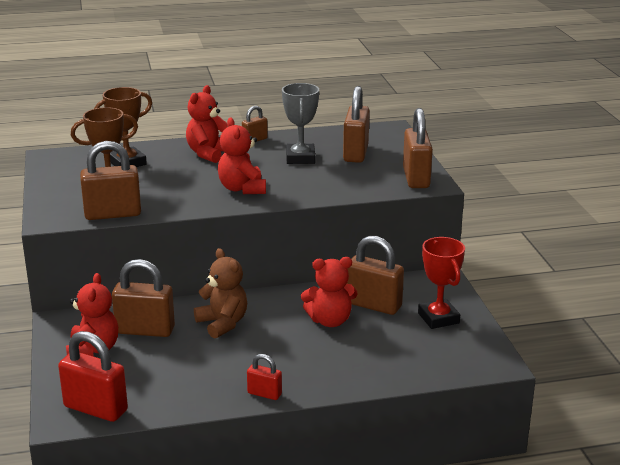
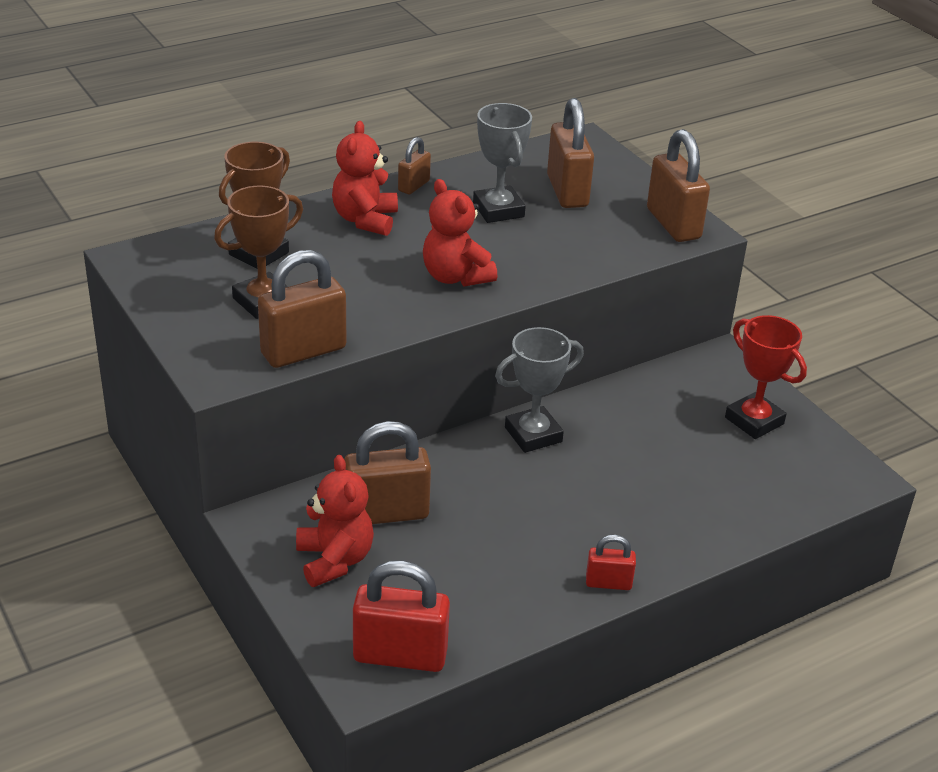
camera: 20 degrees left, 10 degrees up
brown teddy bear [194,248,247,339] -> none
red teddy bear [301,257,358,327] -> none
brown padlock [347,236,404,315] -> none
none -> grey trophy [495,327,584,453]

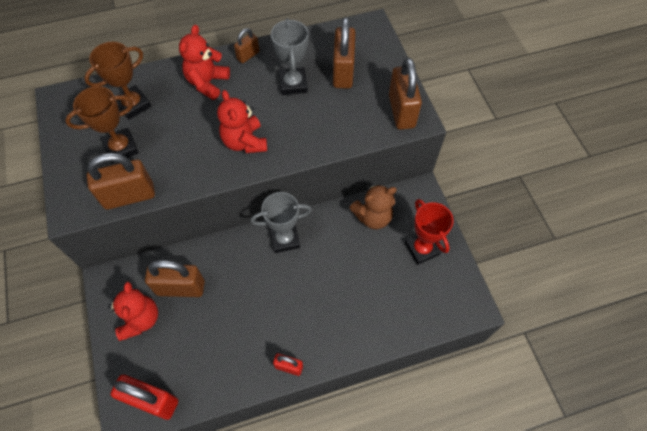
camera: 15 degrees right, 25 degrees up
none -> brown teddy bear [349,184,397,229]

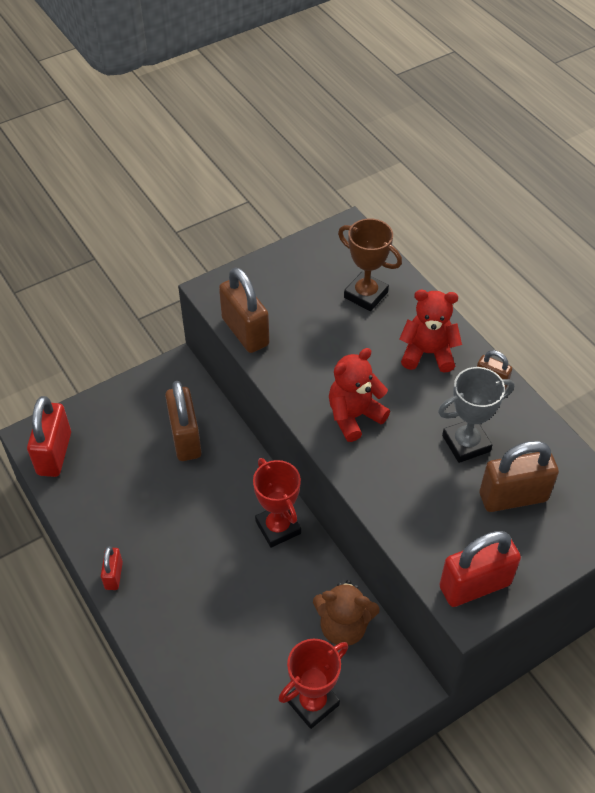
camera: 75 degrees right, 10 degrees down
brown trophy [65,86,138,163] -> none
red teddy bear [108,282,158,341] -> none
grey trophy [251,192,312,253] -> red trophy [253,458,301,548]
brown teddy bear [349,184,397,229] -> brown teddy bear turned 45 degrees counterclockwise [313,580,380,646]
brown padlock [389,58,422,130] -> red padlock [439,531,521,607]

